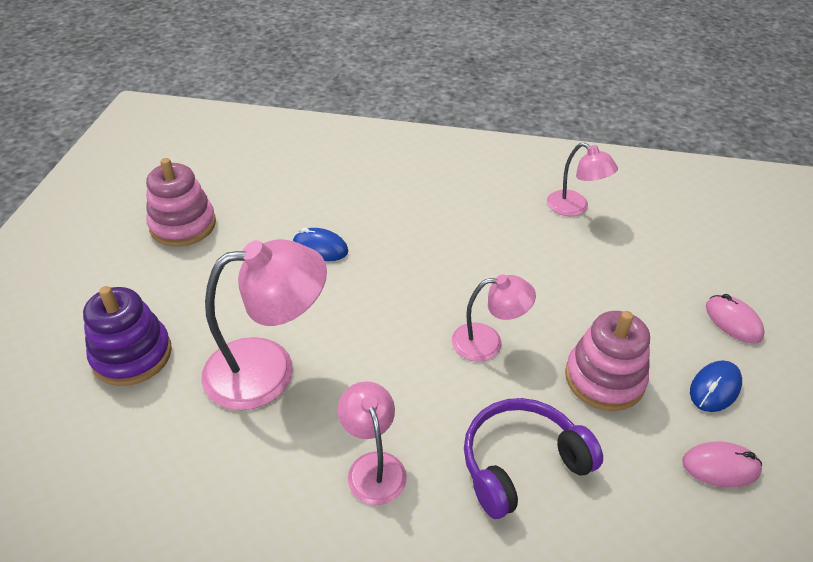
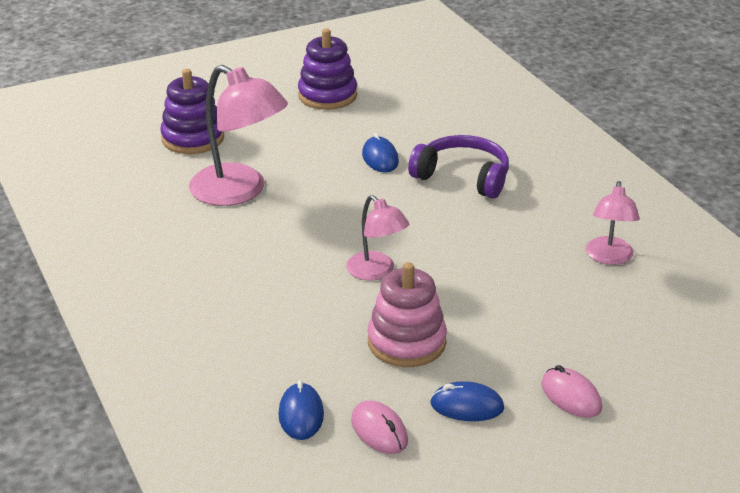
camera: 55 degrees right, 10 degrees down
pink stacking toy [146,158,216,246] -> purple stacking toy [298,28,357,110]
pink lamp [338,381,407,505] -> none
purple headphones [464,398,603,519] -> purple headphones moved to [408,135,509,199]
pink mouse [706,294,765,343] -> pink mouse turned 60 degrees counterclockwise [541,365,602,418]
none -> blue mouse [278,380,324,440]

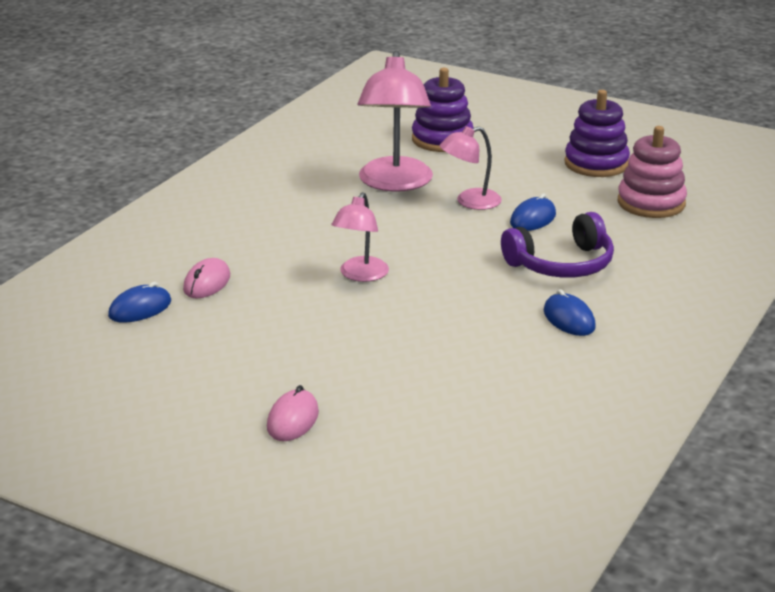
camera: 55 degrees right, 5 degrees down
pink mouse [351,401,408,454] -> pink mouse moved to [183,258,230,298]
pink stacking toy [368,262,447,367] -> pink stacking toy moved to [618,126,687,218]
purple headphones [408,135,509,199] -> purple headphones turned 75 degrees clockwise [501,212,614,278]
blue mouse [430,381,504,421] -> blue mouse moved to [544,289,596,336]
pink lamp [586,181,640,265] -> pink lamp moved to [440,126,502,210]

